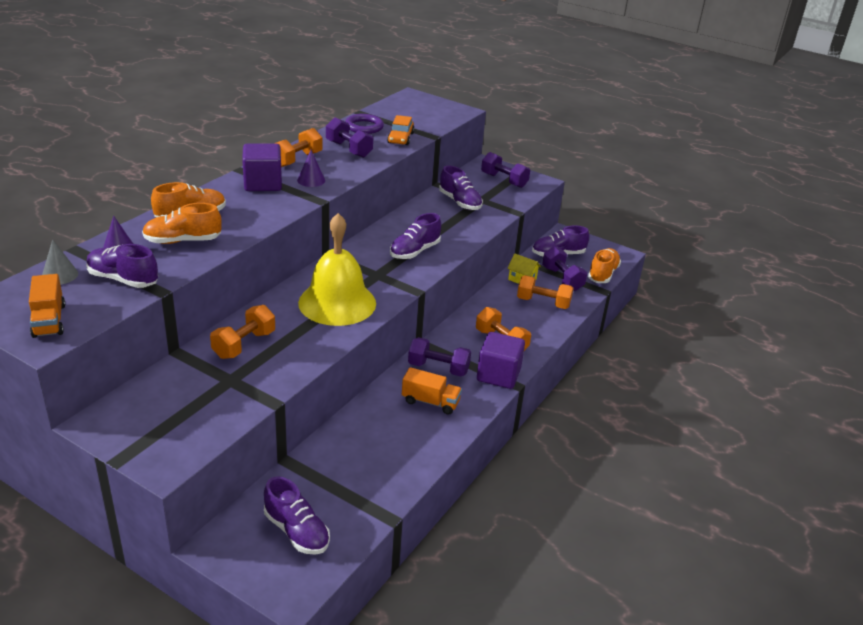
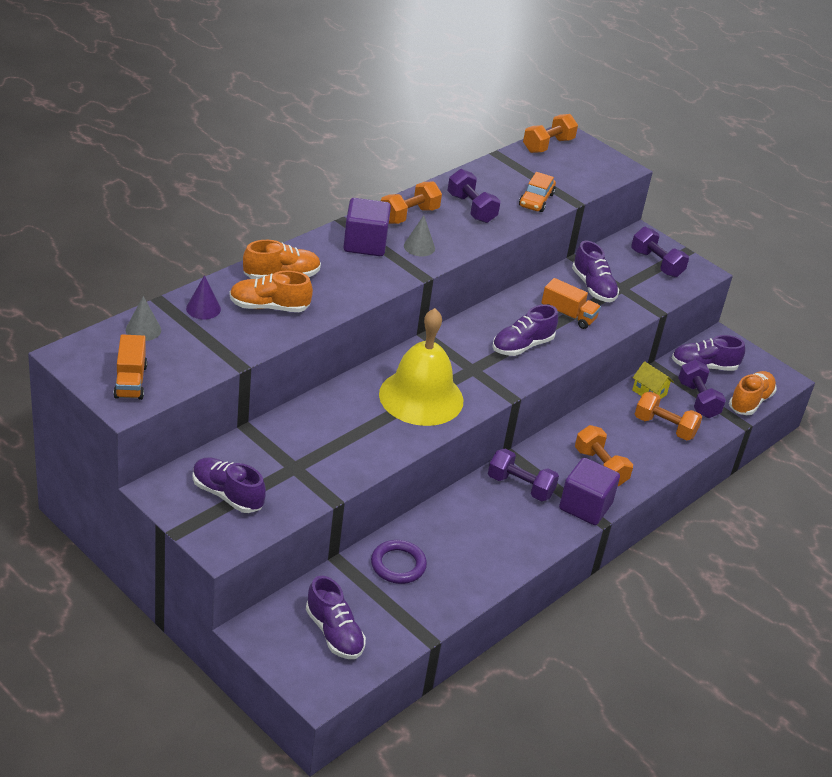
camera: 10 degrees right, 5 degrees up
purple shoe [86,244,158,288] -> purple shoe moved to [193,457,266,513]
orange dumbbell [210,305,275,359] -> orange dumbbell moved to [523,114,578,153]
purple cone [297,150,325,187] -> grey cone [404,215,435,256]
purple ring [345,114,384,134] -> purple ring moved to [371,540,427,584]
orange truck [402,367,462,415] -> orange truck moved to [541,278,601,329]

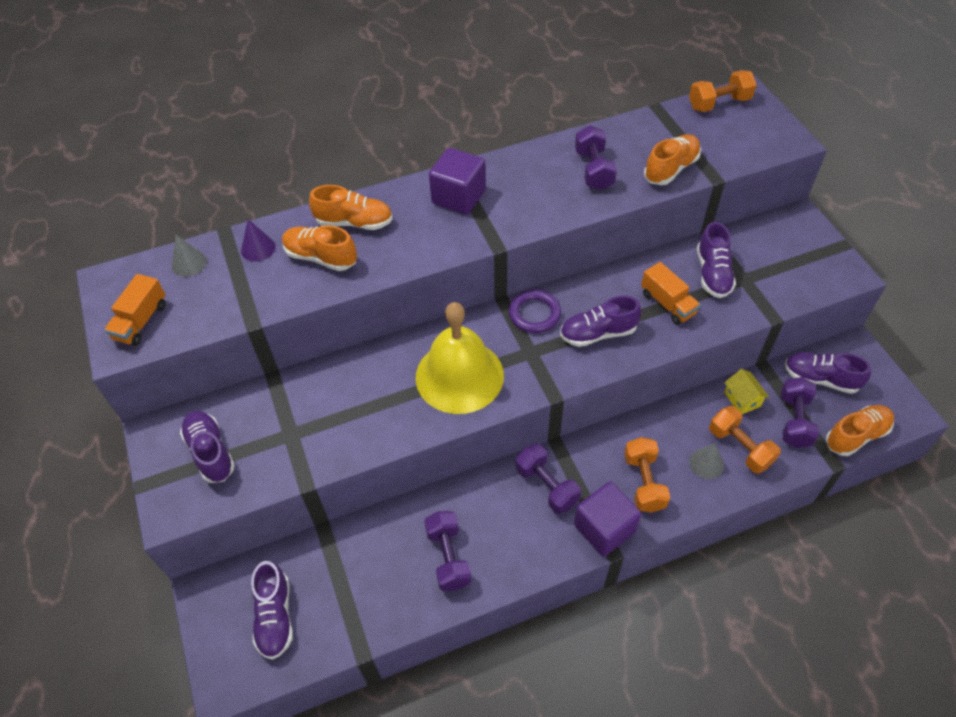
camera: 30 degrees right, 15 degrees up
purple ring [371,540,427,584] -> purple ring moved to [509,290,561,333]
orange dumbbell [381,182,442,224] -> none
grey cone [404,215,435,256] -> grey cone moved to [689,443,724,479]
orange car [519,172,556,212] -> orange shoe [644,134,701,185]
purple dumbbell [631,227,689,278] -> purple dumbbell moved to [424,511,472,591]

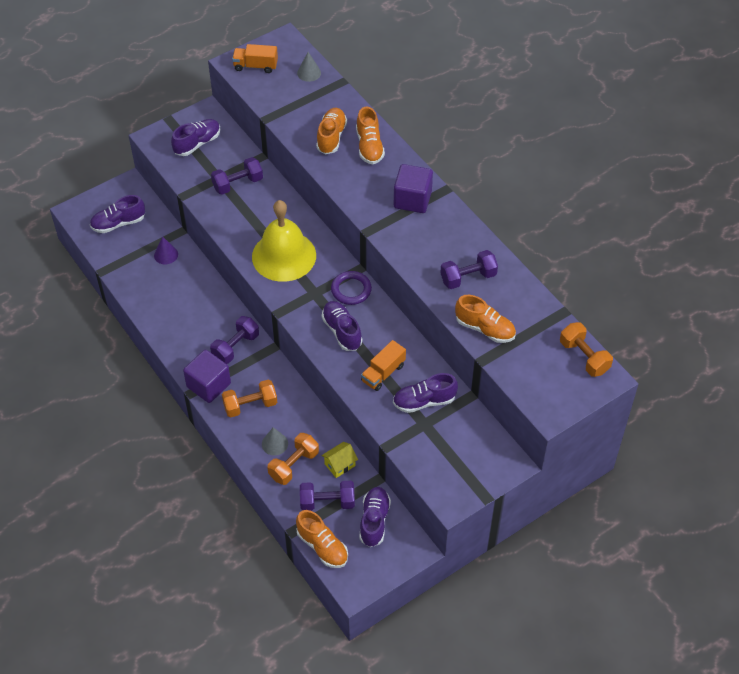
camera: 75 degrees right, 0 degrees up
purple cone [241,219,276,262] -> purple cone moved to [154,236,178,264]
purple dumbbell [424,511,472,591] -> purple dumbbell moved to [211,157,263,195]

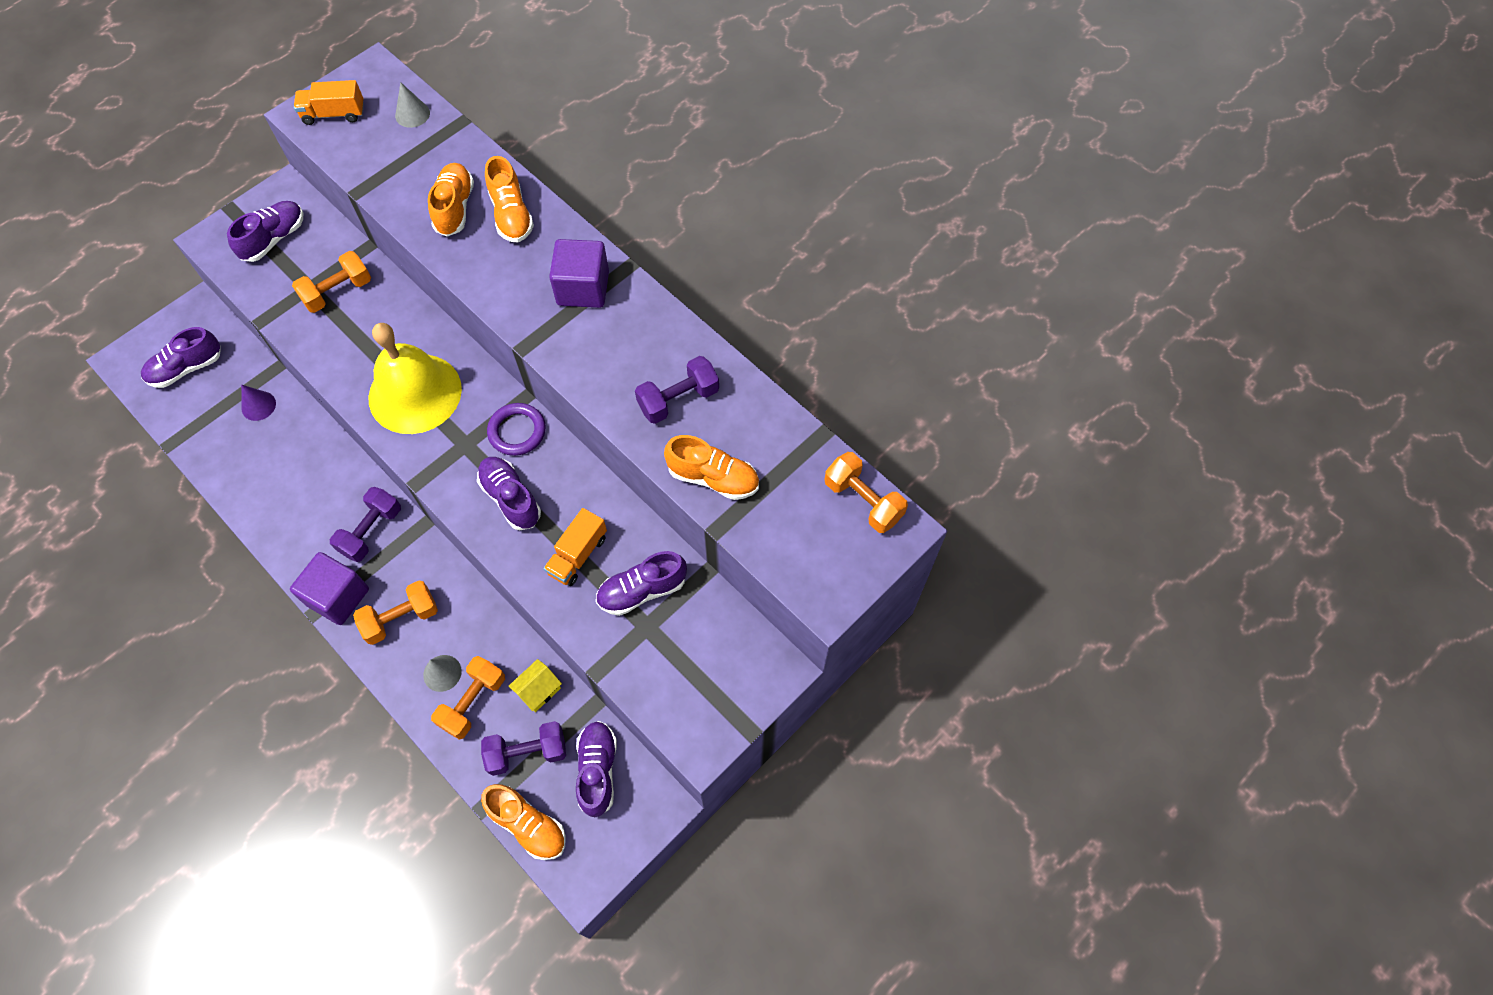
camera: 10 degrees left, 10 degrees up
purple dumbbell [211,157,263,195] -> orange dumbbell [292,251,371,313]

